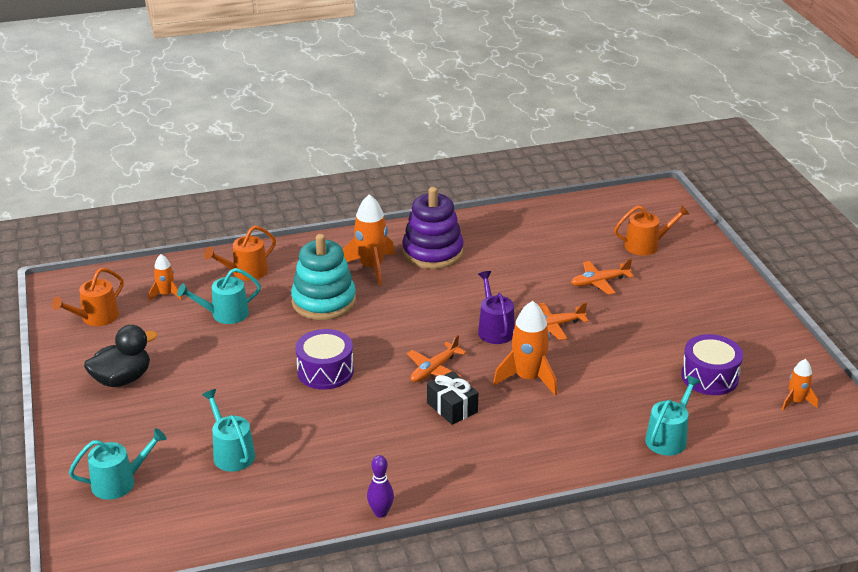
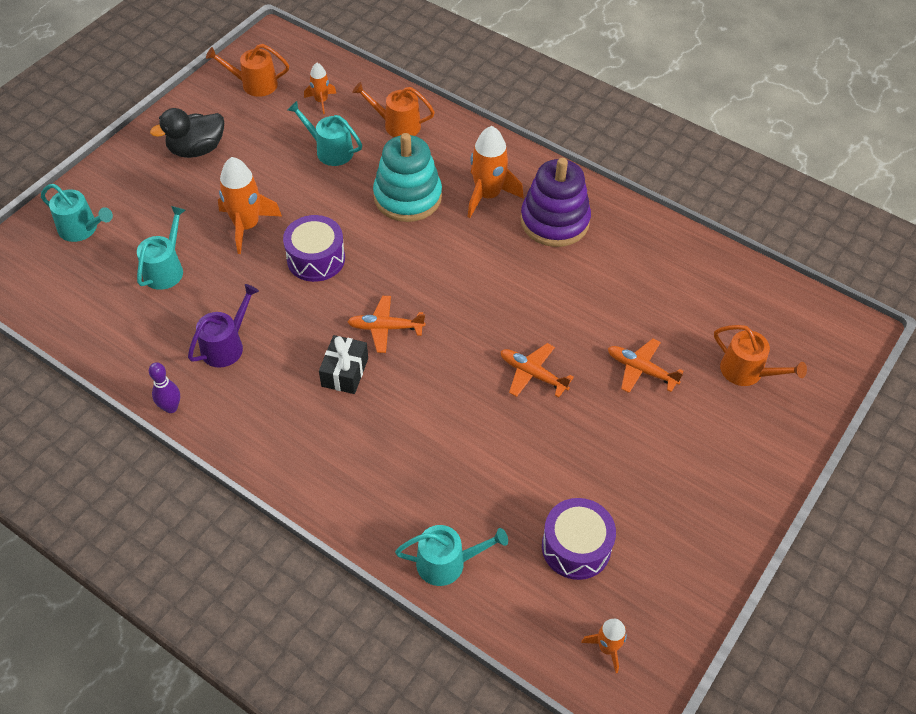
camera: 50 degrees right, 20 degrees up
black duck [84,325,157,387] -> black duck turned 135 degrees clockwise [150,108,224,158]
purple watering can [478,271,515,344] -> purple watering can moved to [188,284,259,368]
orange rocket [493,301,557,396] -> orange rocket moved to [218,157,282,254]

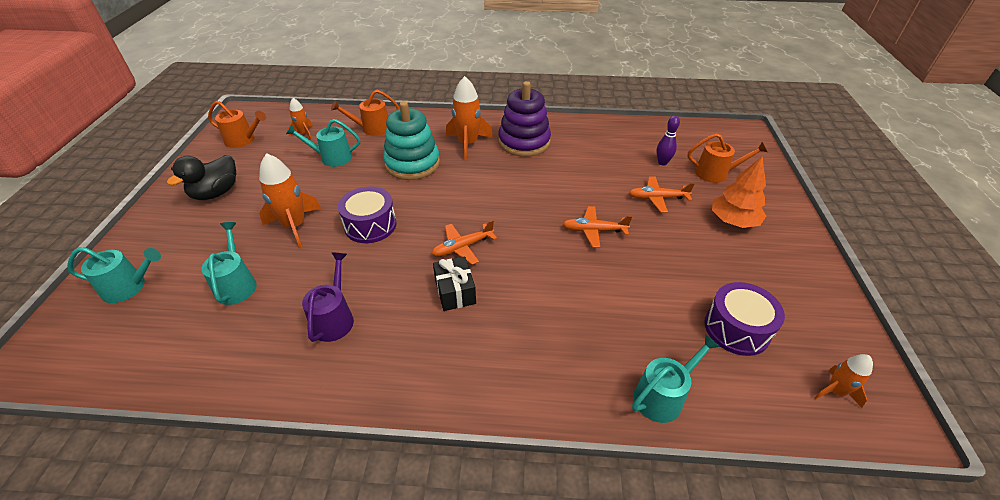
camera: 30 degrees left, 10 degrees down
purple bowling pin [149,362,180,413] -> purple bowling pin moved to [656,116,680,166]
orange watering can [206,44,289,97] -> orange watering can turned 135 degrees counterclockwise [208,101,266,148]
none -> orange tree [712,156,766,228]

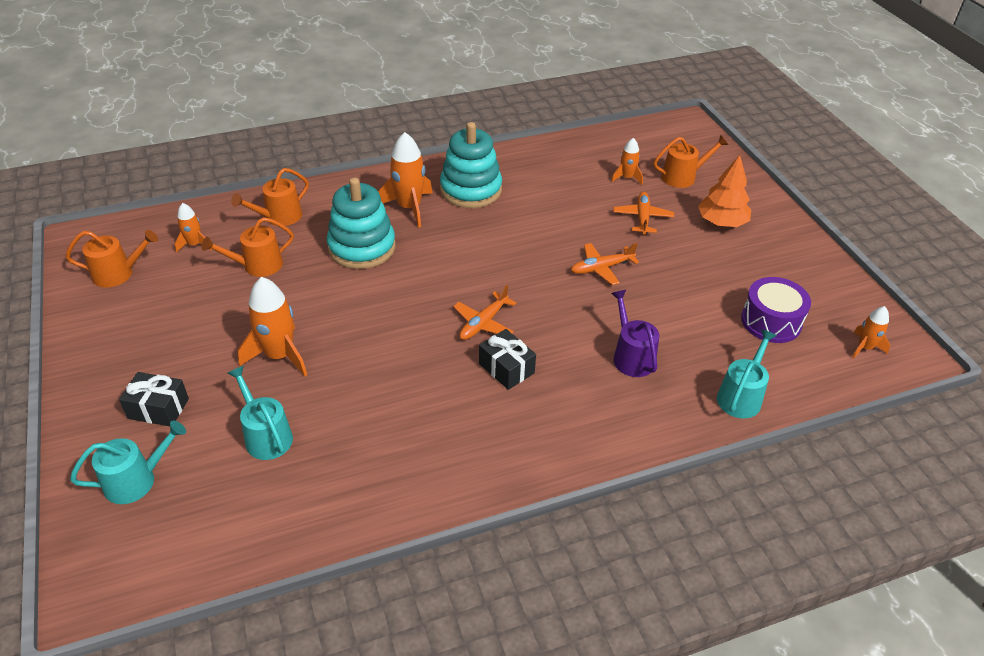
camera: 25 degrees left, 0 degrees up
black duck [167,155,236,200] -> none
turquoise watering can [286,119,360,167] -> orange watering can [202,217,294,277]
purple watering can [302,252,354,342] -> purple watering can moved to [611,290,659,377]
purple drum [338,187,396,243] -> none
purple stacking toy [498,81,551,157] -> turquoise stacking toy [440,122,502,208]
orange plane [629,177,695,213] -> orange plane turned 120 degrees clockwise [613,192,674,235]
purple bowling pin [656,116,680,166] -> orange rocket [611,138,643,185]
none -> black gift [119,372,189,426]

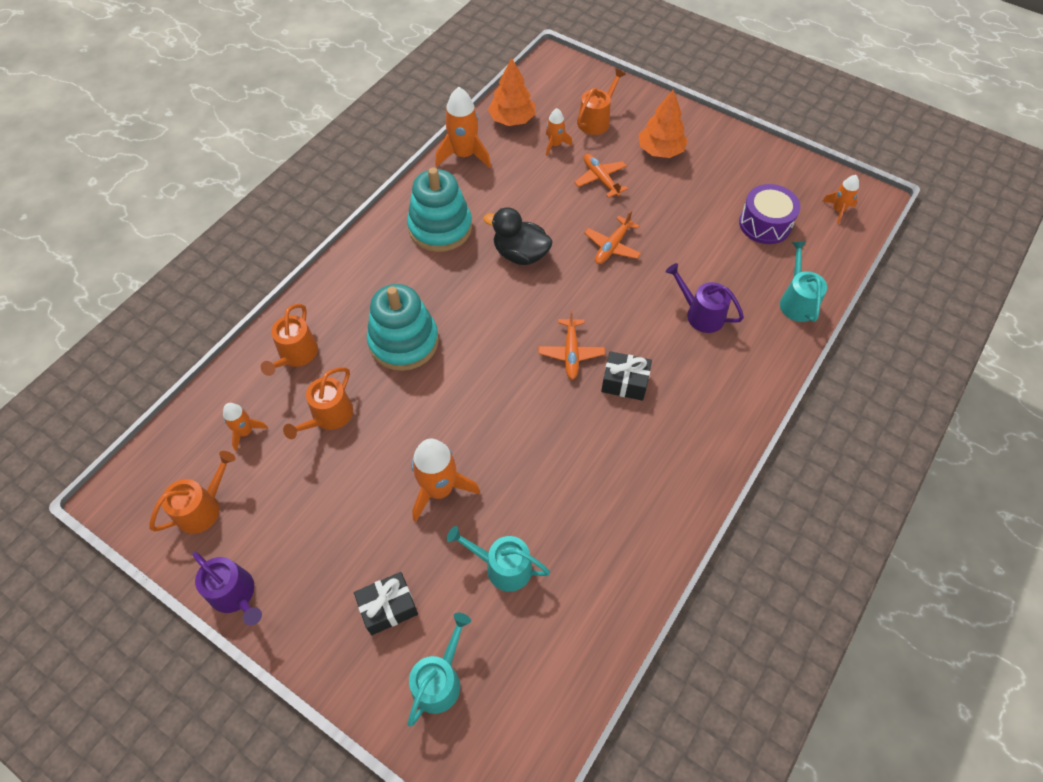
camera: 35 degrees left, 15 degrees up
orange rocket [378,132,432,228] -> orange rocket moved to [435,87,491,168]
none -> purple watering can [192,552,262,626]
none -> black duck [483,207,553,265]
none -> orange tree [488,57,535,126]

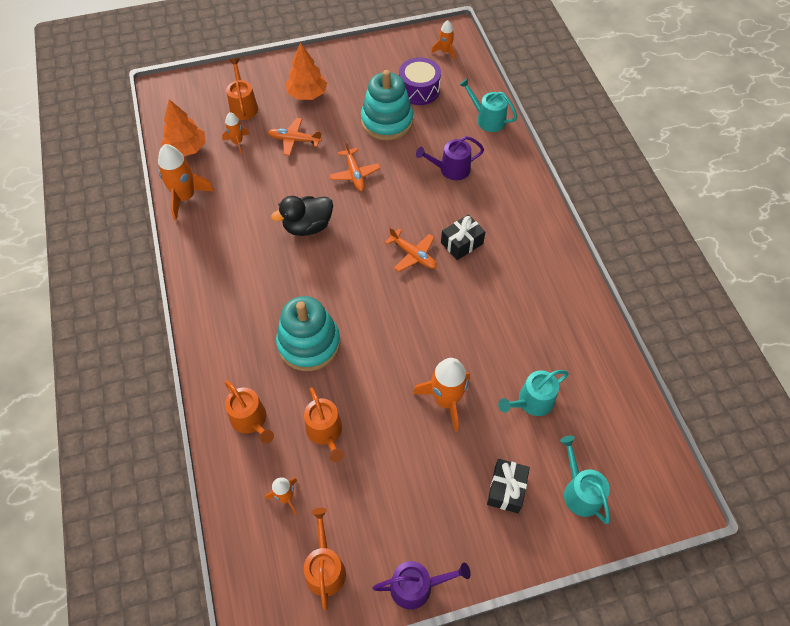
camera: 50 degrees left, 0 degrees up
turquoise stacking toy [407,167,472,252] -> turquoise stacking toy moved to [361,70,413,141]

